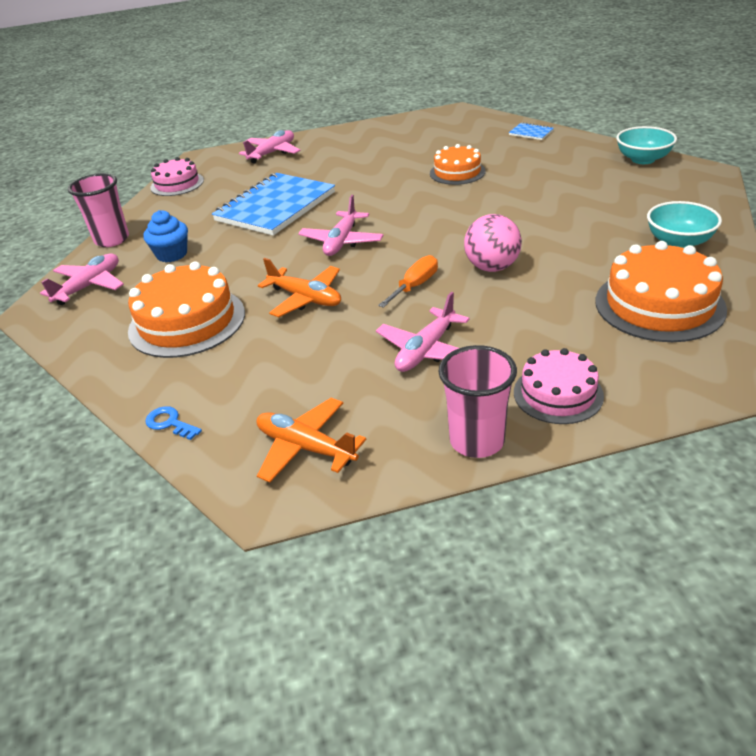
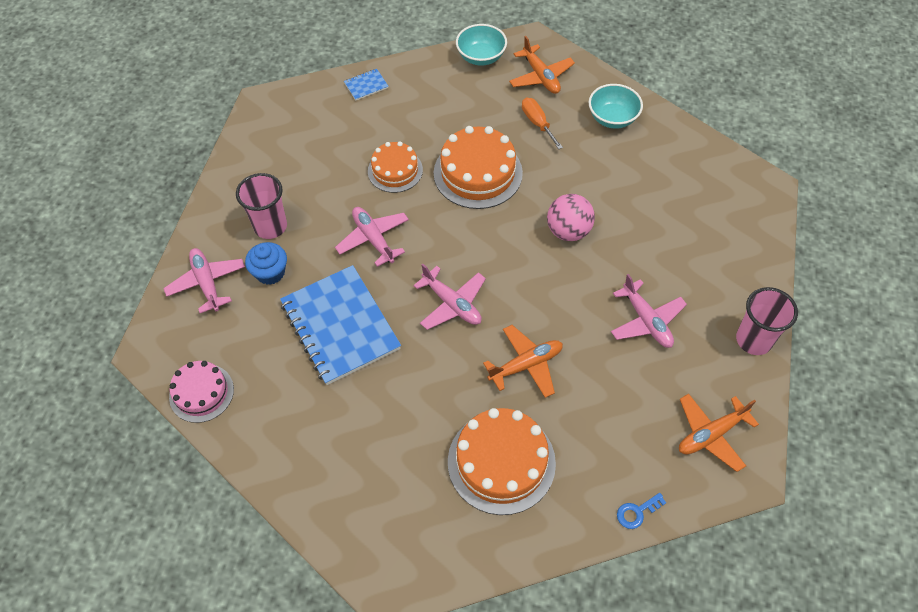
camera: 65 degrees left, 20 degrees up
pink plane [40,254,124,305] -> pink plane moved to [335,207,409,267]
pink cup [68,173,129,247] -> pink cup moved to [236,173,287,239]
blue cupcake [143,210,188,262] -> blue cupcake moved to [245,242,287,285]
orange screwdriver [378,255,438,308] -> orange screwdriver moved to [522,98,563,149]
pink cake [514,348,604,424] -> none
orange cake [595,241,727,342] -> orange cake moved to [434,126,523,209]
none -> orange plane [509,36,575,94]

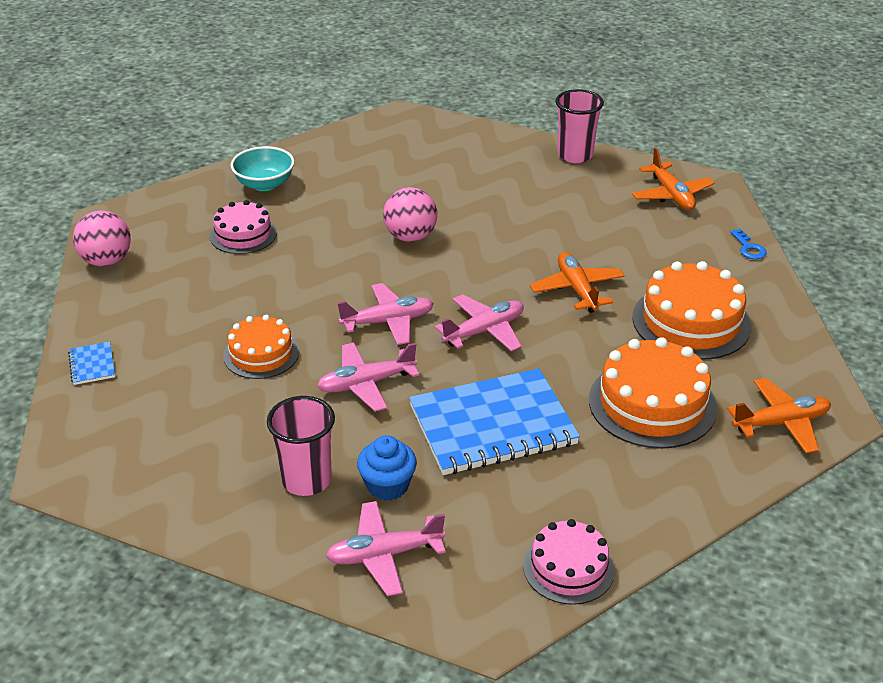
camera: 80 degrees left, 20 degrees down
orange cake [434,126,523,209] -> orange cake moved to [589,337,717,449]
turquoise bowl [456,24,507,66] -> pink ball [73,211,131,267]
orange plane [509,36,575,94] -> orange plane moved to [727,378,831,453]
orange screwdriver [522,98,563,149] -> pink cake [210,200,277,254]
pink plane [611,274,687,348] -> pink plane moved to [338,283,434,345]

